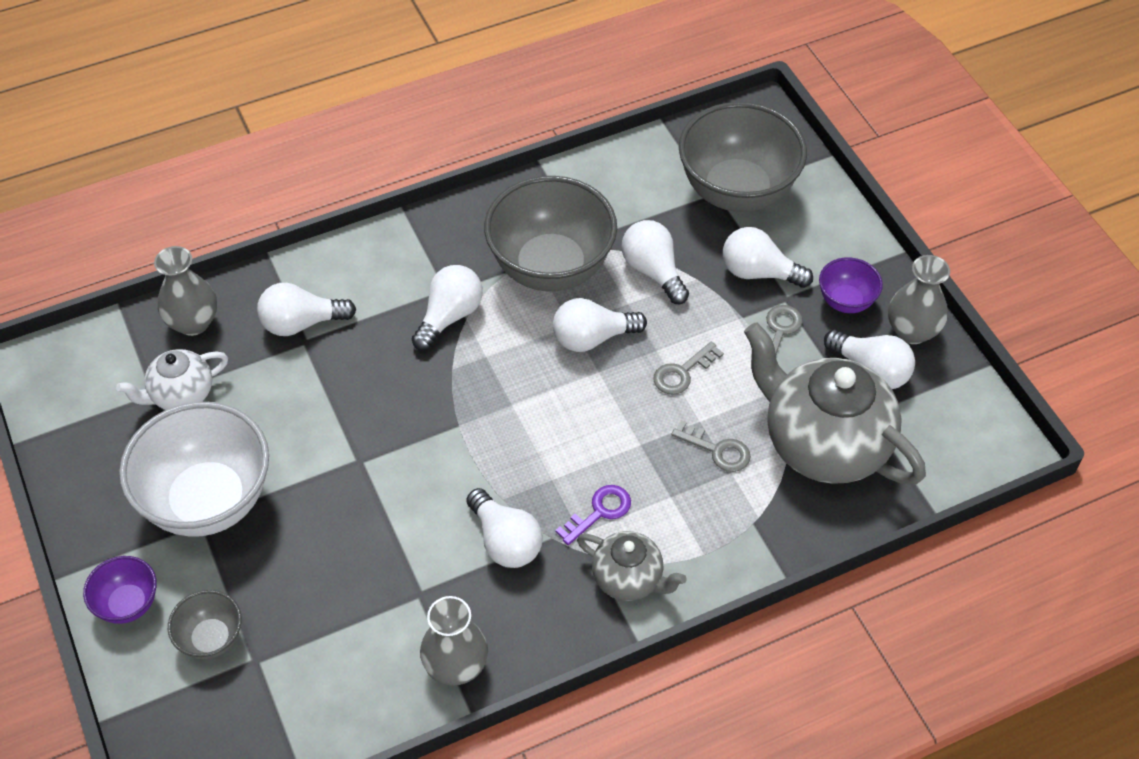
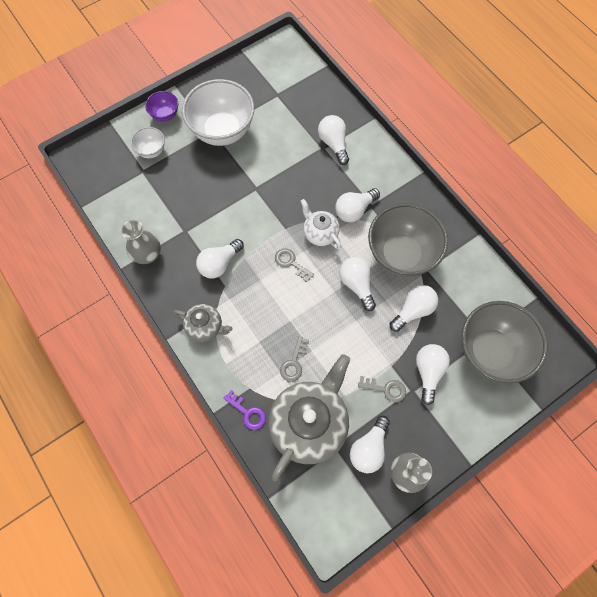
camera: 80 degrees right, 15 degrees up
white teapot [116,349,228,410] -> white teapot moved to [301,199,341,249]
grey vase [154,246,217,336] -> none
grey bowl [168,590,242,659] -> white bowl [131,127,165,158]
white light bulb [412,265,483,351] -> white light bulb turned 120 degrees clockwise [335,188,380,222]
purple key [555,485,631,545] -> purple key moved to [223,390,266,430]
grey teapot [577,531,687,601] -> grey teapot turned 90 degrees counterclockwise [173,304,233,342]
grey key [653,342,724,395] -> grey key moved to [275,248,314,282]
purple bowl [819,257,883,313] -> none

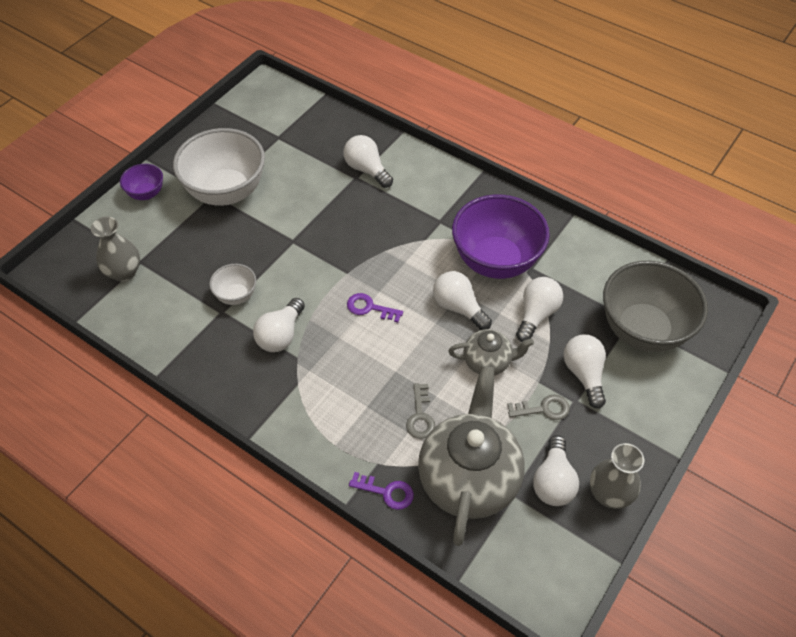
camera: 20 degrees left, 15 degrees down
grey vase [121,220,161,264] -> grey vase moved to [91,216,140,282]
white bowl [131,127,165,158] -> white bowl moved to [209,264,256,305]
grey teapot [173,304,233,342] -> grey teapot moved to [448,329,534,376]
grey key [275,248,314,282] -> purple key [347,293,403,323]
white teapot [301,199,341,249] -> none
white light bulb [335,188,380,222] -> none
grey bowl [368,203,448,277] -> purple bowl [452,194,550,279]

